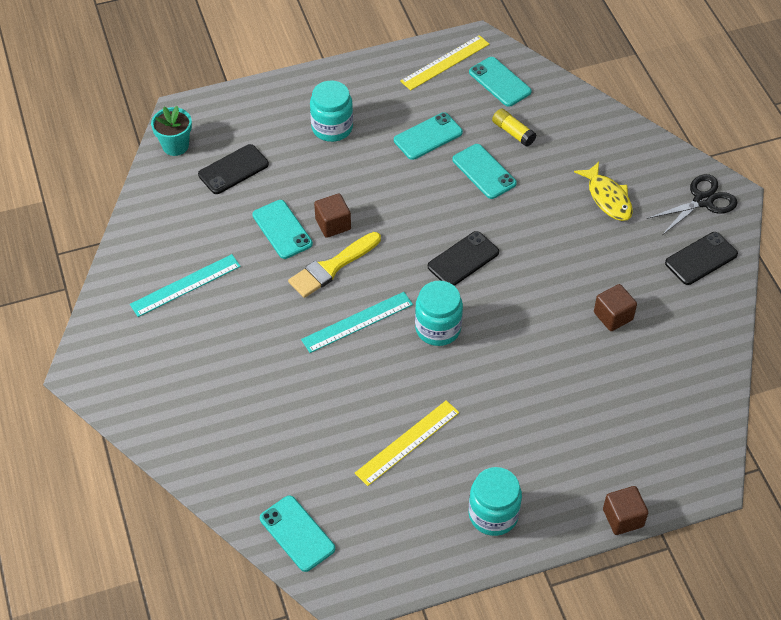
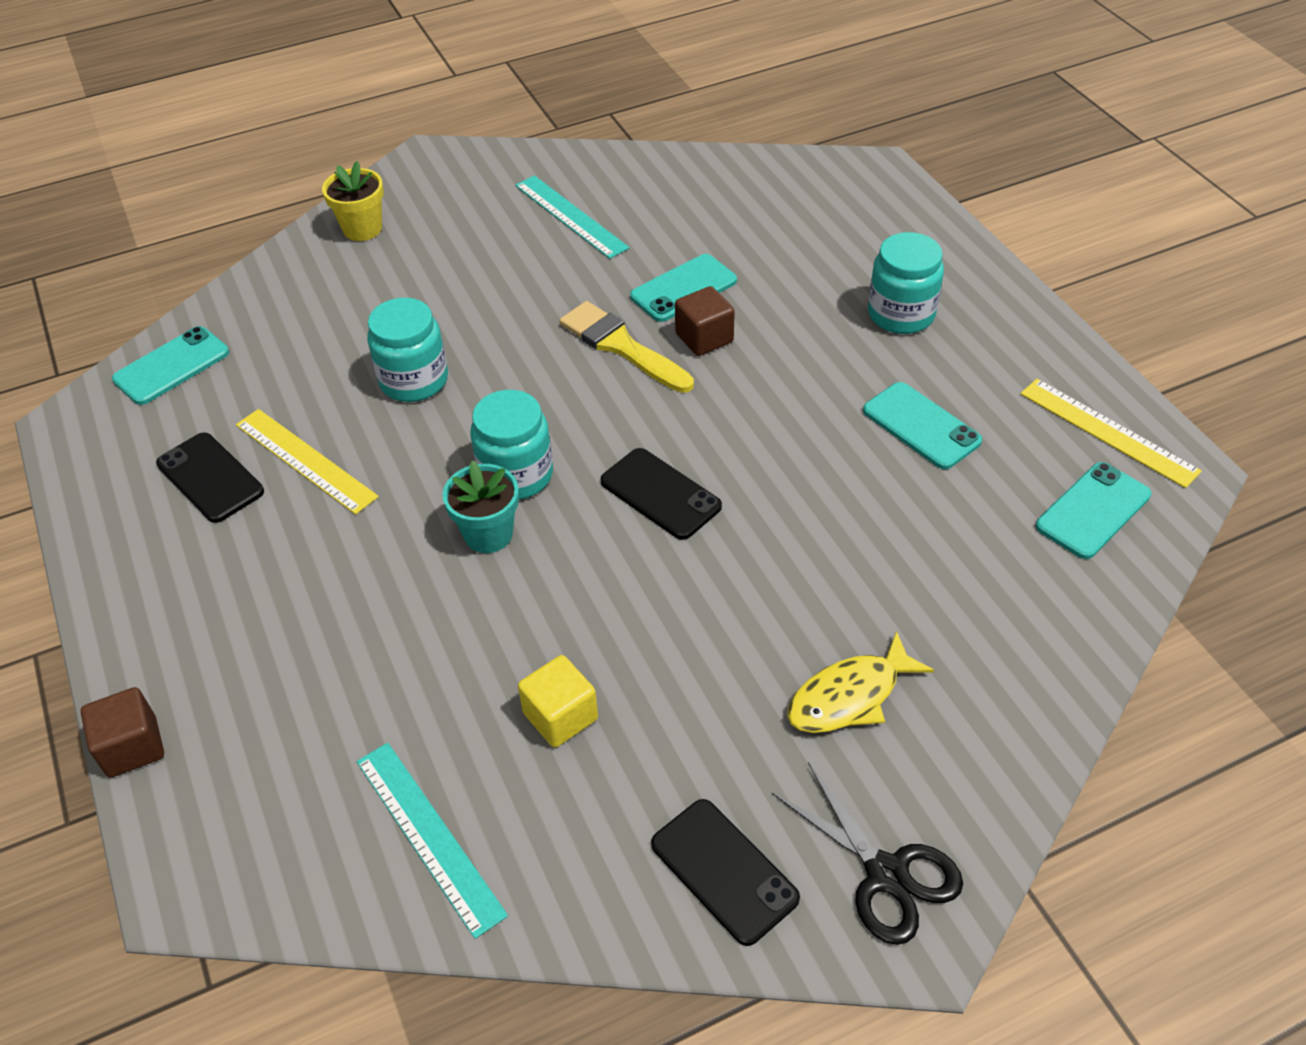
camera: 85 degrees right, 5 degrees down
turquoise flower pot [151,106,192,156] -> turquoise flower pot moved to [442,460,519,553]
black phone [198,144,269,194] -> black phone moved to [156,432,264,523]
turquoise ruler [301,292,413,353] -> turquoise ruler moved to [357,743,508,939]
turquoise phone [452,144,517,199] -> none
turquoise jar [469,467,522,536] -> turquoise jar moved to [367,298,448,402]
yellow glue stick [492,108,536,147] -> none
brown cube [594,284,637,331] -> yellow cube [518,655,598,747]
none -> yellow flower pot [322,161,384,241]

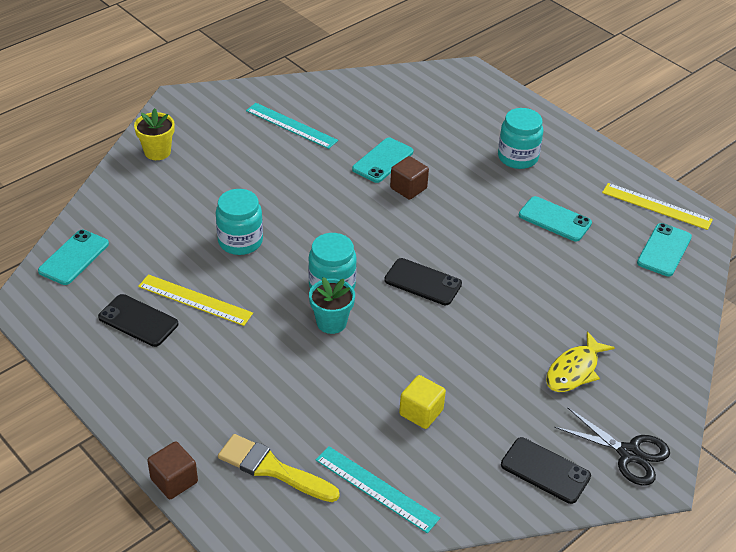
camera: 20 degrees left, 5 degrees down
yellow brush [559,301,694,393] -> yellow brush moved to [218,434,340,502]

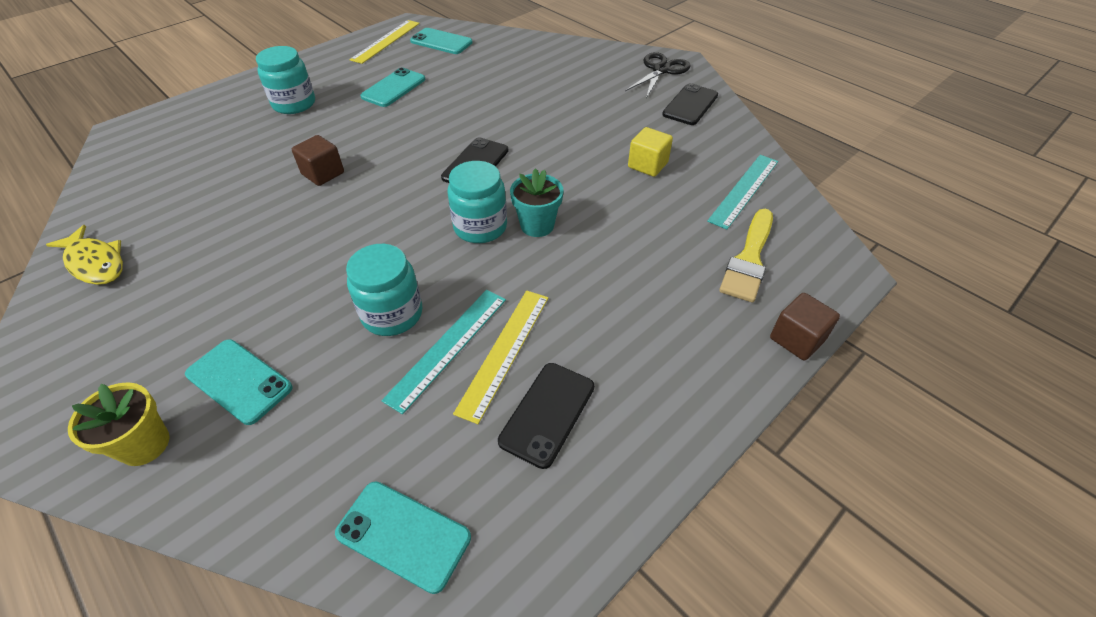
camera: 90 degrees left, 5 degrees up
turquoise ruler [246,103,338,149] -> turquoise ruler moved to [382,290,506,414]
turquoise phone [352,138,413,183] -> turquoise phone moved to [185,339,293,425]
yellow fish [546,331,615,392] -> yellow fish moved to [46,225,123,285]

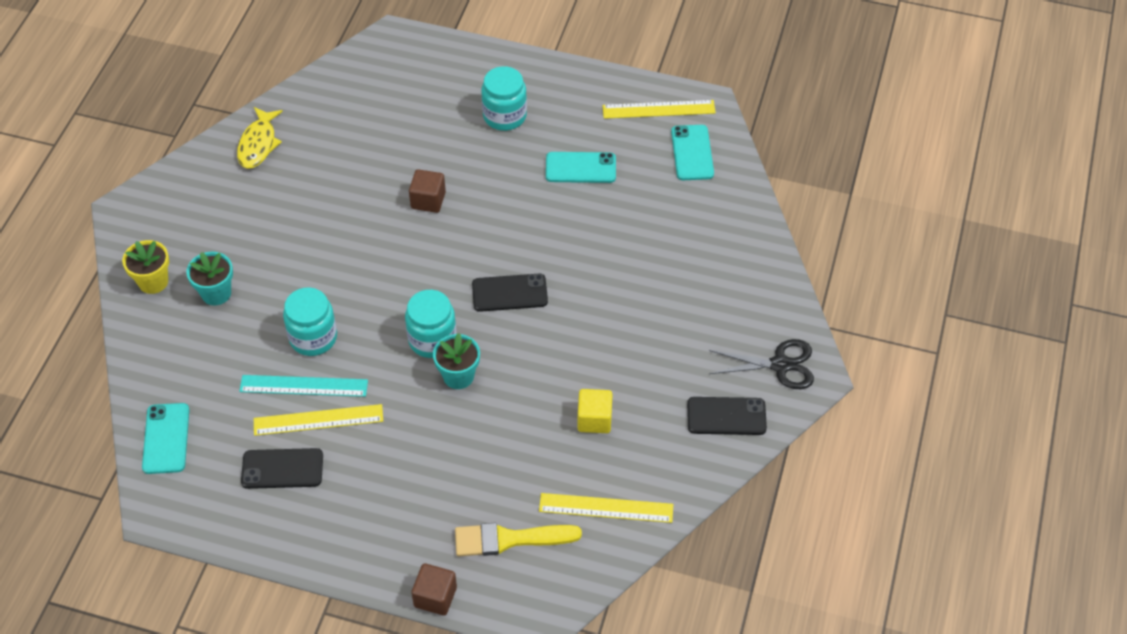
camera: 60 degrees right, 5 degrees up
turquoise phone [185,339,293,425] -> turquoise flower pot [186,252,233,306]
turquoise ruler [707,155,778,230] -> yellow ruler [539,493,673,523]

